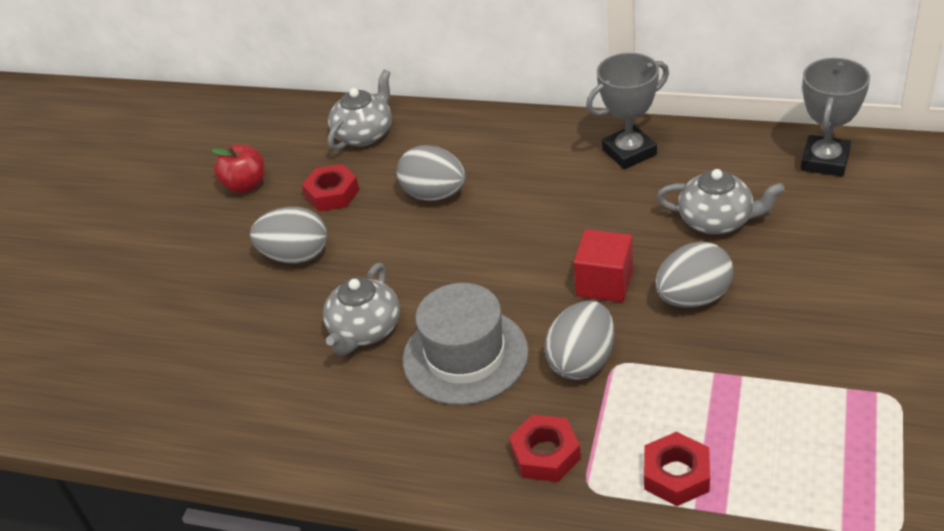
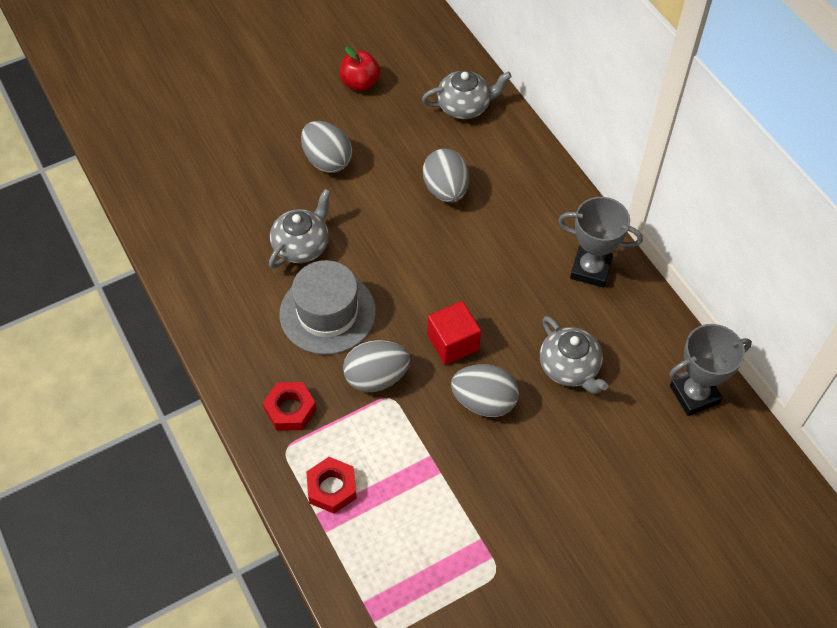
camera: 40 degrees right, 15 degrees up
red nut [302,164,359,211] -> none
grey teapot [323,263,400,356] -> grey teapot turned 150 degrees clockwise [269,189,331,269]

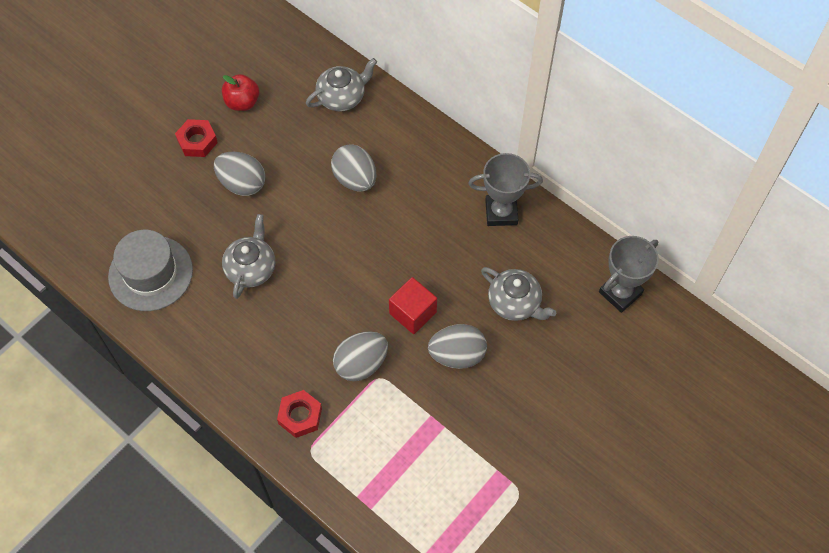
camera: 20 degrees left, 5 degrees up
grey hat [279,260,376,355] -> grey hat moved to [108,230,193,311]
red nut [306,457,357,514] -> red nut moved to [175,119,218,157]

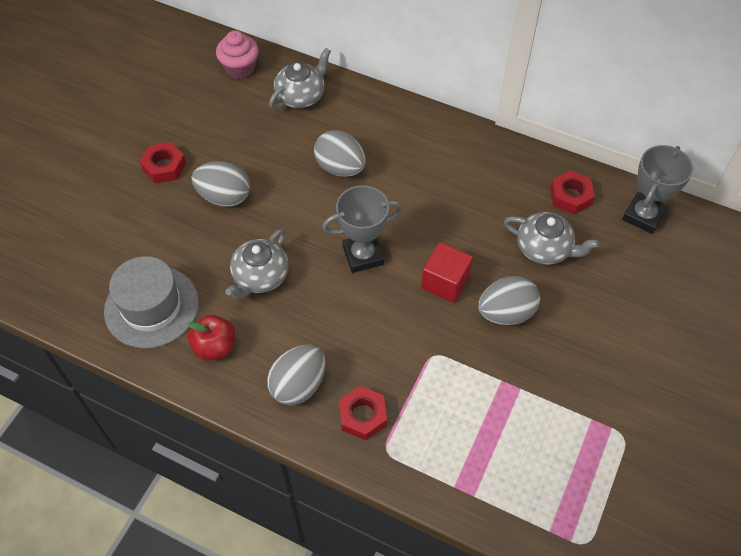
camera: 15 degrees left, 5 degrees down
red apple [222,74,259,111] -> red apple moved to [188,315,235,361]
grey teapot [222,214,275,299] -> grey teapot turned 150 degrees counterclockwise [225,229,289,300]
grey egg [333,331,388,381] -> grey egg moved to [267,345,326,405]
grey trophy [468,153,543,226] -> grey trophy moved to [322,185,403,273]
none -> pink cupcake [216,31,259,79]
none -> red nut [550,170,595,214]

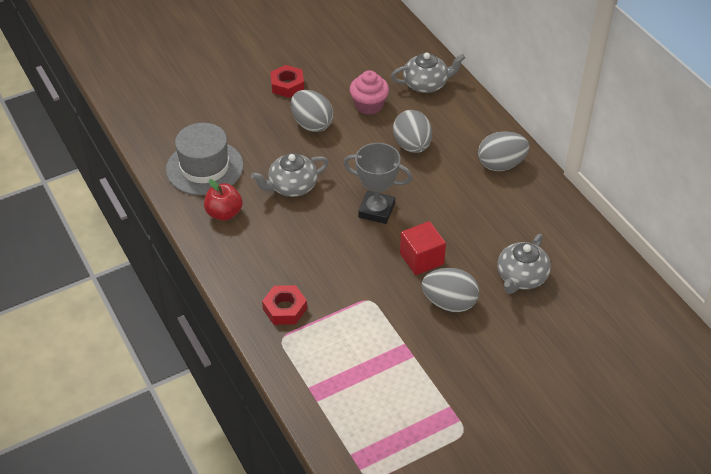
camera: 35 degrees right, 10 degrees down
pink cupcake [216,31,259,79] -> pink cupcake moved to [350,70,389,115]
grey egg [267,345,326,405] -> grey egg moved to [478,131,529,171]
grey teapot [504,212,599,265] -> grey teapot turned 60 degrees clockwise [497,234,551,294]
red nut [550,170,595,214] -> none
grey trophy [622,145,693,234] -> none

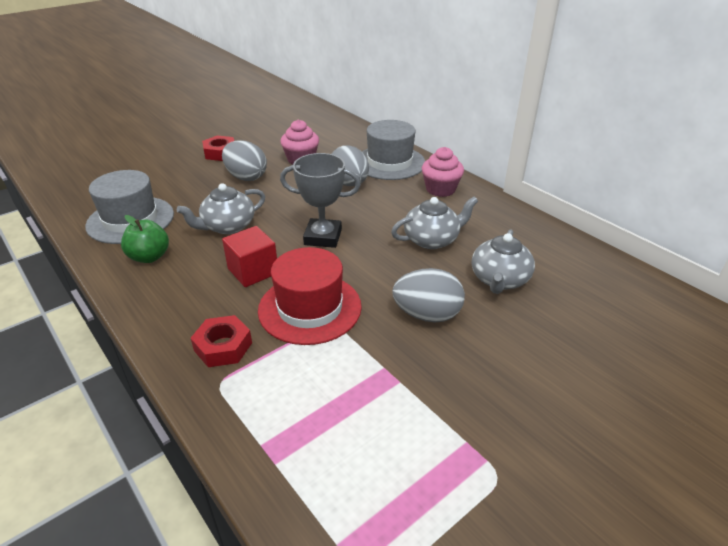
camera: 10 degrees left, 10 degrees down
red apple [204,179,243,221] -> green apple [121,215,169,263]
grey teapot [391,53,465,93] -> grey teapot moved to [391,197,478,249]
red cube [400,221,446,275] -> red cube moved to [222,226,277,287]
grey egg [478,131,529,171] -> pink cupcake [422,147,464,197]
none -> red hat [258,247,362,345]
none -> grey hat [362,120,425,180]

